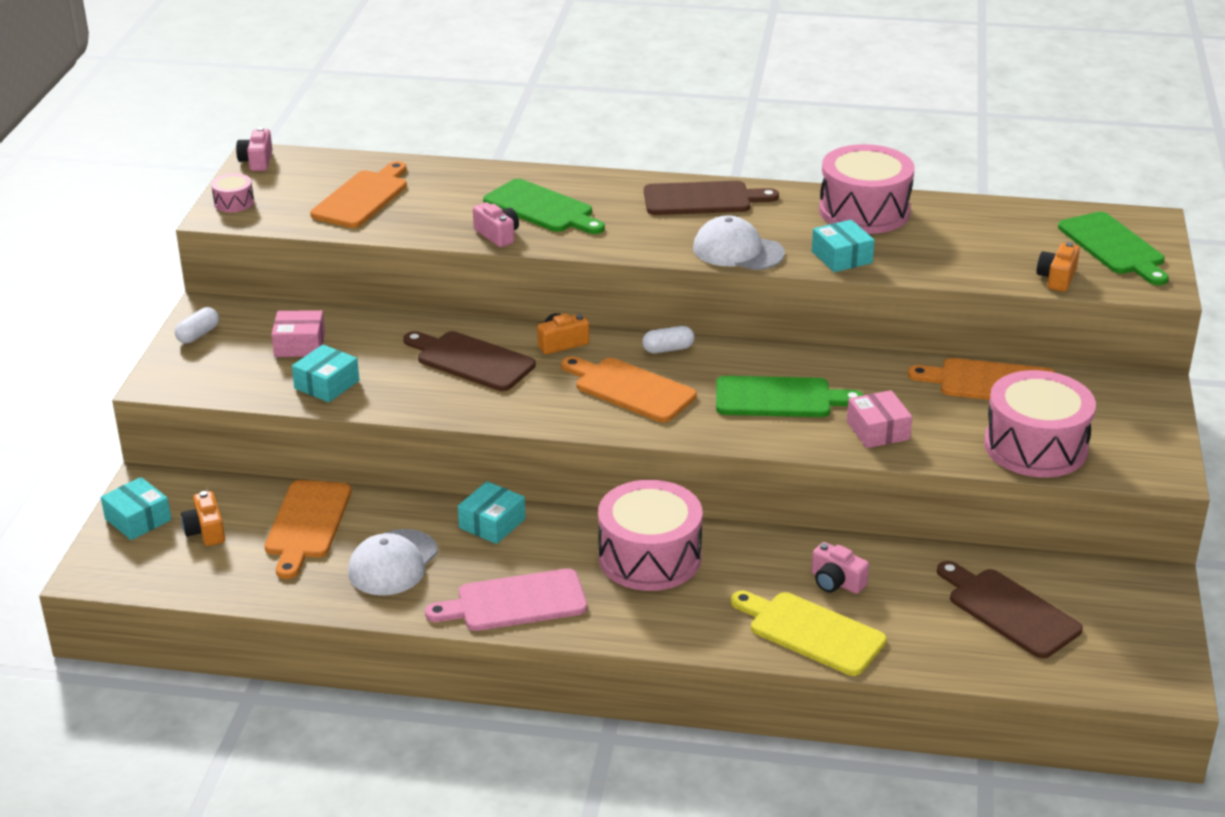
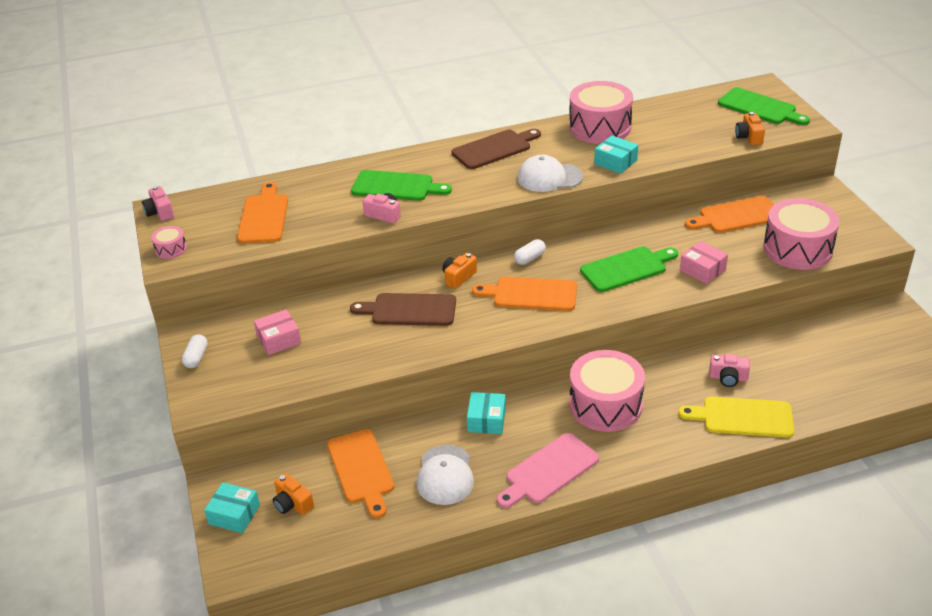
camera: 25 degrees left, 5 degrees up
turquoise box [292,344,359,402] -> none
brown cutting board [937,561,1083,658] -> none

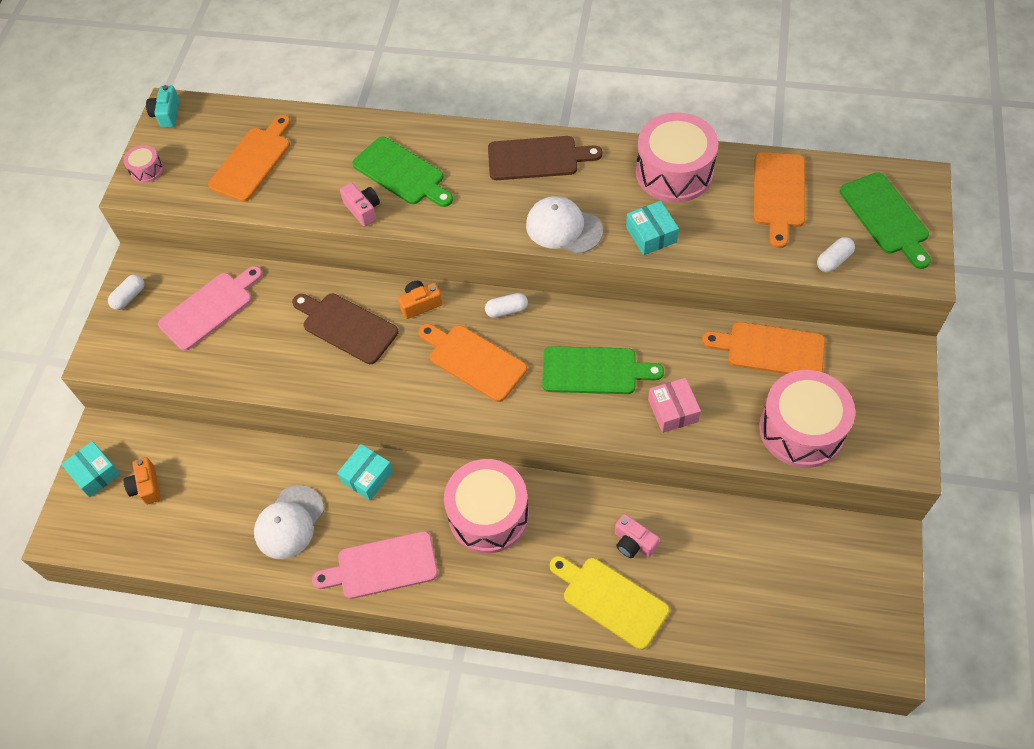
camera: 30 degrees right, 20 degrees up
pink camera [142,186,174,221] -> turquoise camera [146,85,180,128]
pink box [254,309,301,355] -> pink cutting board [158,266,263,351]
orange cutting board [327,429,394,518] -> orange cutting board moved to [753,152,805,248]
orange camera [735,112,765,146] -> white capsule [817,237,855,273]

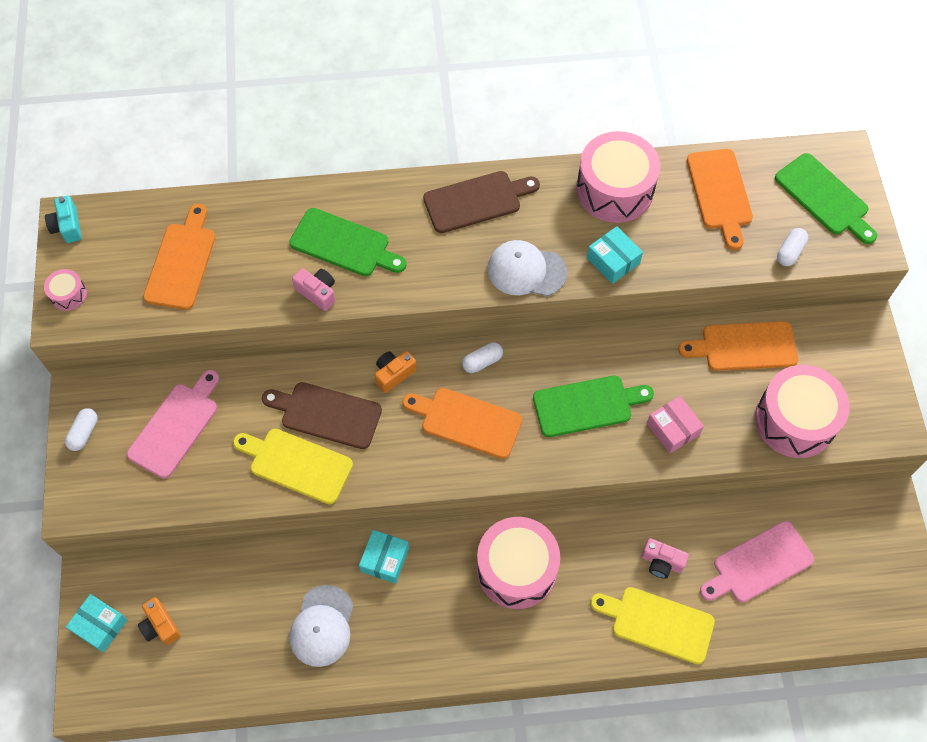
camera: 20 degrees left, 5 degrees up
pink cutting board [312,531,438,599] -> pink cutting board moved to [700,521,814,603]
none -> yellow cutting board [233,429,353,504]

